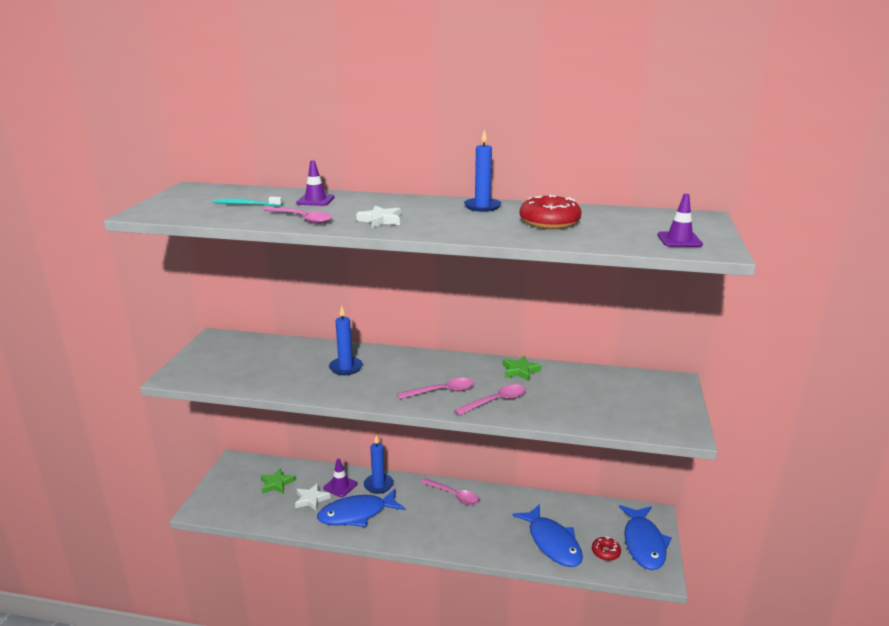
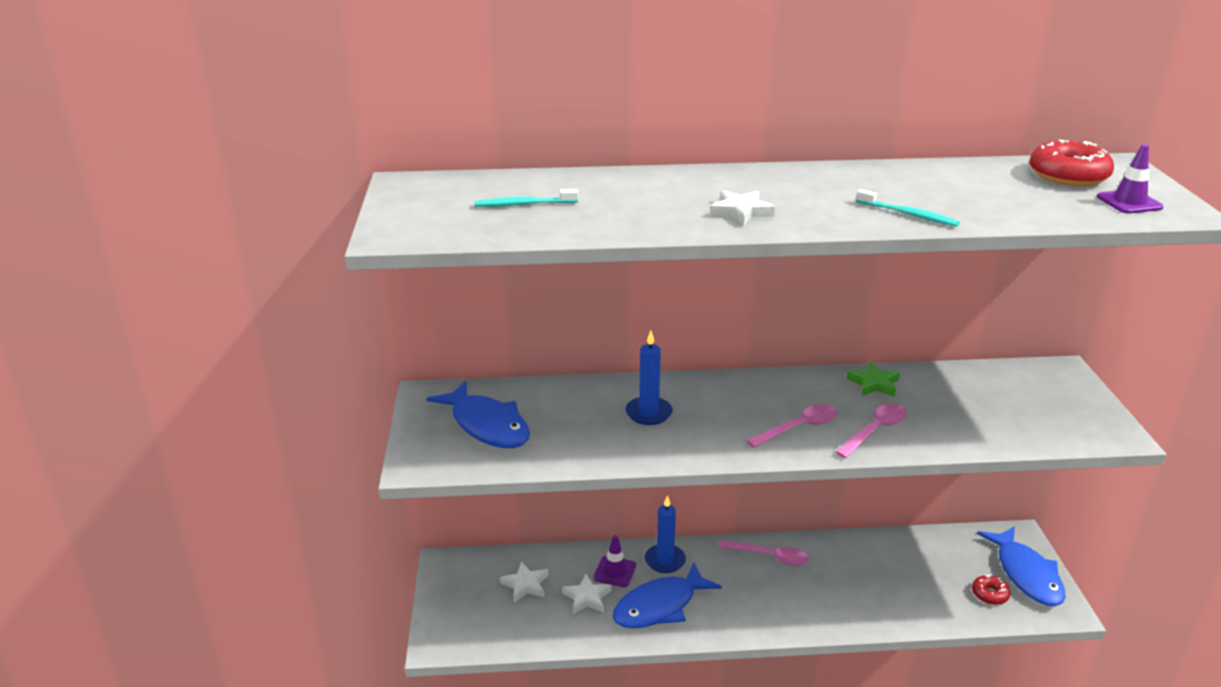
camera: 15 degrees left, 5 degrees up
green star [260,468,295,494] -> white star [500,562,549,602]
pink spoon [263,207,332,224] -> none
purple traffic cone [296,160,335,206] -> none
blue candle [464,129,501,212] -> none
blue fish [512,504,583,567] -> blue fish moved to [426,381,530,448]
red donut [520,195,582,229] -> red donut moved to [1029,139,1114,187]
none -> turquoise toothbrush [856,189,960,227]

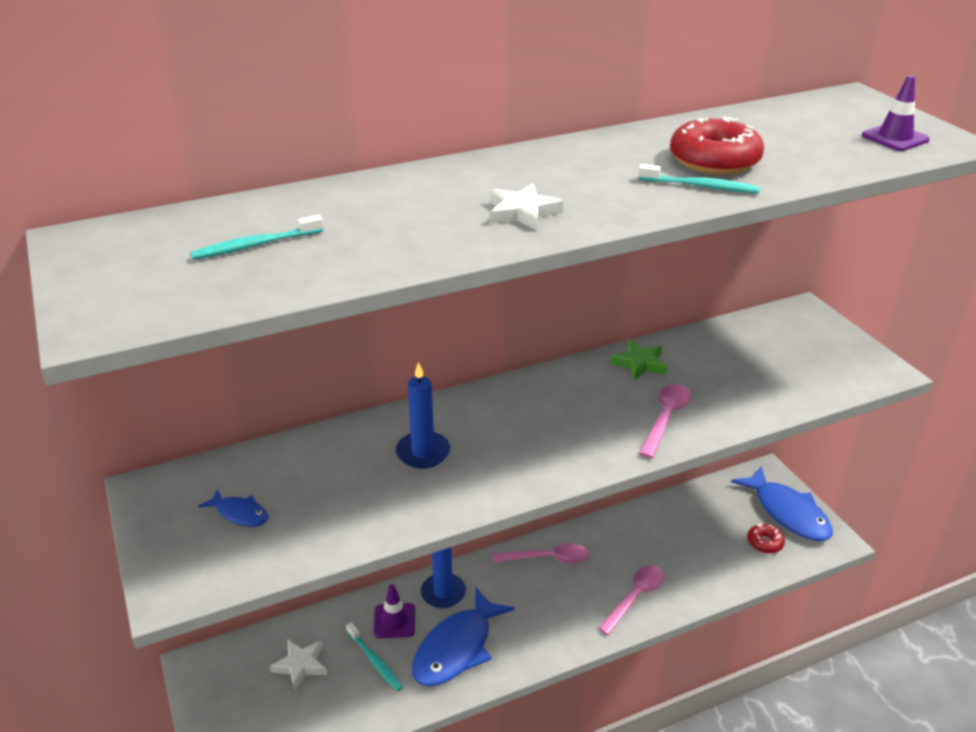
camera: 20 degrees left, 5 degrees up
blue fish [426,381,530,448] -> blue fish [198,489,268,527], size x0.47
white star [562,574,612,614] -> turquoise toothbrush [346,622,403,691]
pink spoon [746,405,837,448] -> pink spoon moved to [598,566,664,635]
red donut [1029,139,1114,187] -> red donut moved to [670,117,764,175]

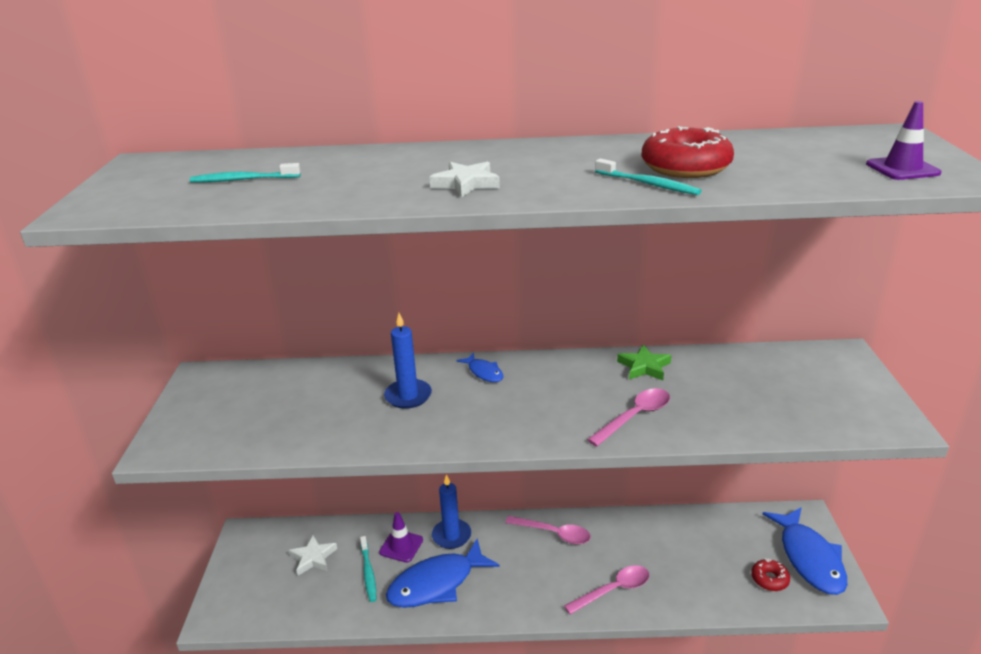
camera: 25 degrees right, 5 degrees down
blue fish [198,489,268,527] -> blue fish moved to [456,353,503,382]

